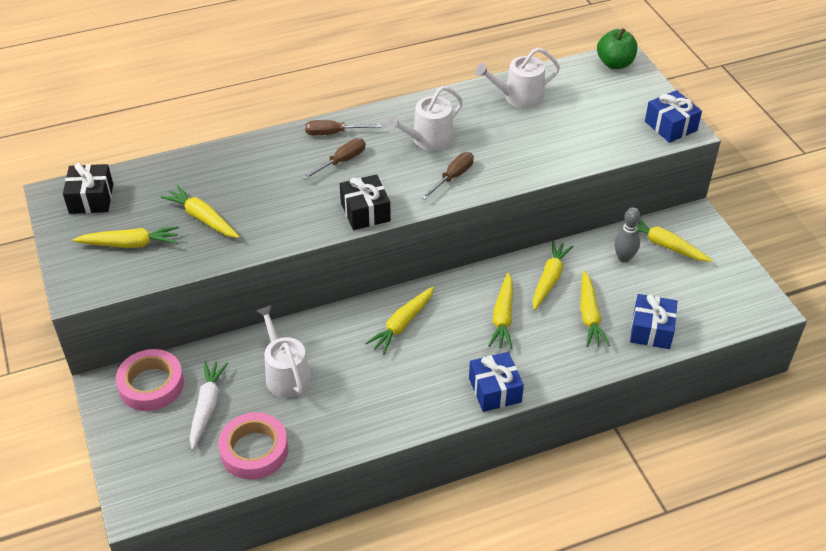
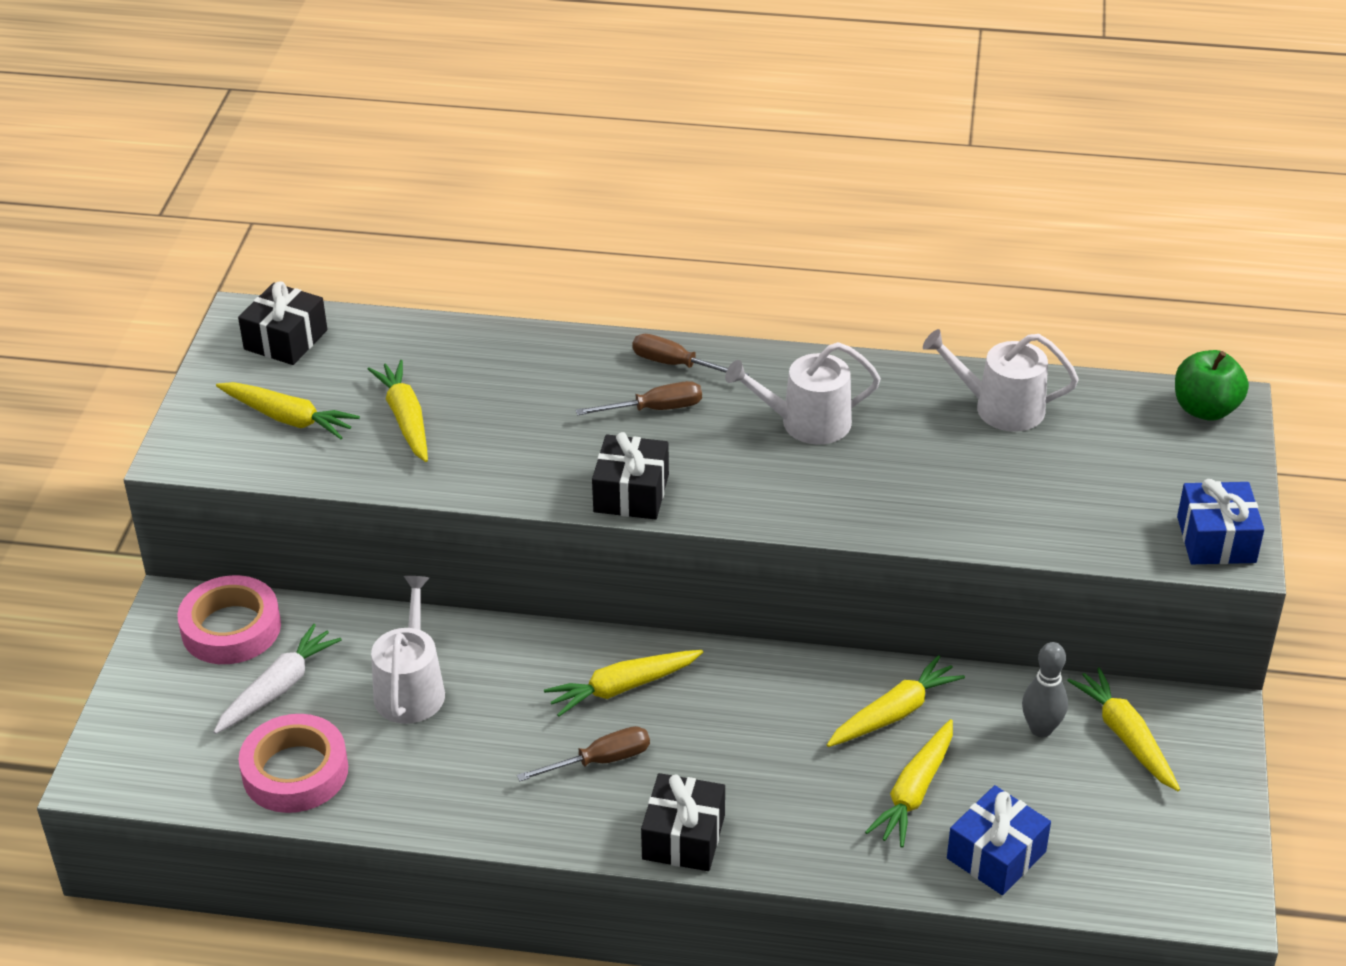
camera: 30 degrees right, 5 degrees down
brown screwdriver [421,152,474,199] -> brown screwdriver moved to [517,726,650,781]
blue gift [469,352,524,412] -> black gift [641,773,725,871]
yellow carrot [488,272,513,349] -> none

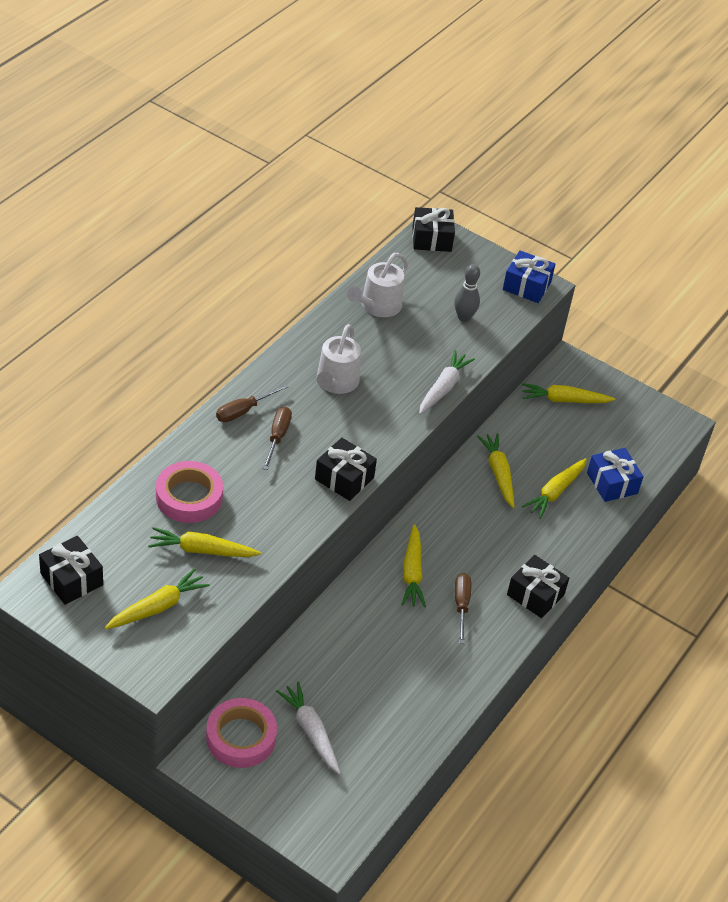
camera: 70 degrees left, 5 degrees up
pink tape [239,714,348,813] -> pink tape moved to [156,461,223,523]
white watering can [371,576,445,724] -> none
yellow carrot [865,719,953,848] -> yellow carrot turned 75 degrees clockwise [522,458,587,519]
grey bowling pin [1022,642,1068,737] -> grey bowling pin moved to [454,264,480,322]
green apple [1175,350,1249,421] -> black gift [412,207,455,252]
none -> white carrot [419,350,475,415]

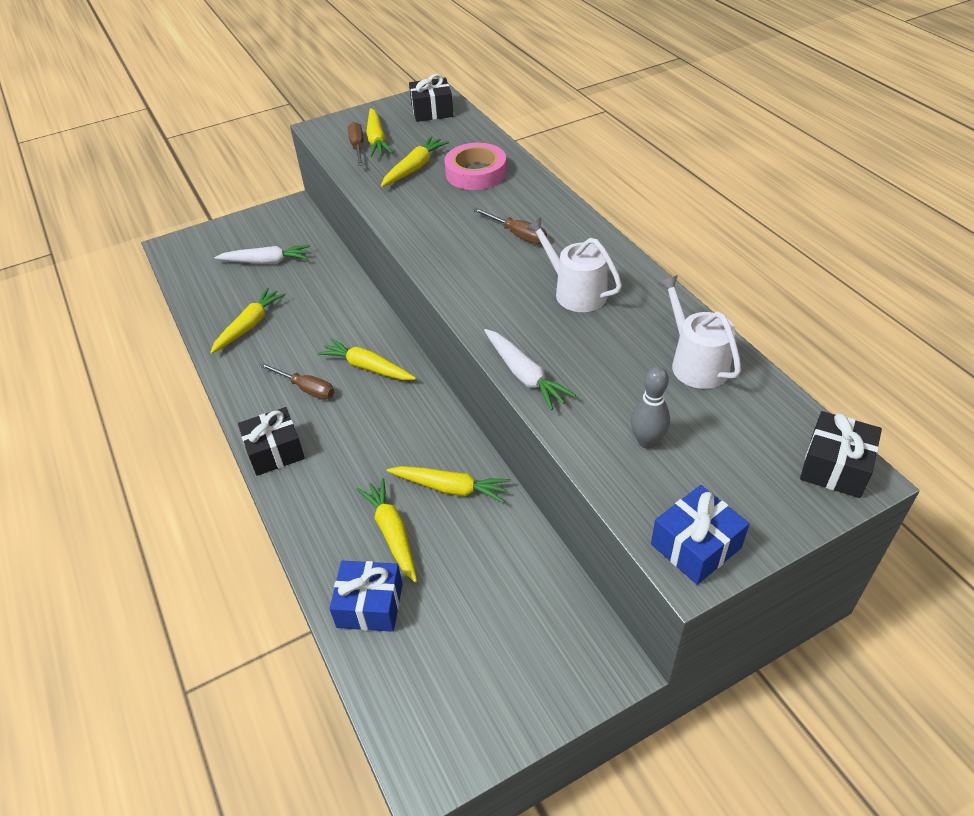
camera: 125 degrees right, 0 degrees up
pink tape [206,698,277,768] -> none
brown screwdriver [216,384,288,422] -> brown screwdriver moved to [348,122,363,166]
black gift [315,438,377,501] -> none
yellow carrot [522,383,615,403] -> yellow carrot moved to [210,288,286,354]

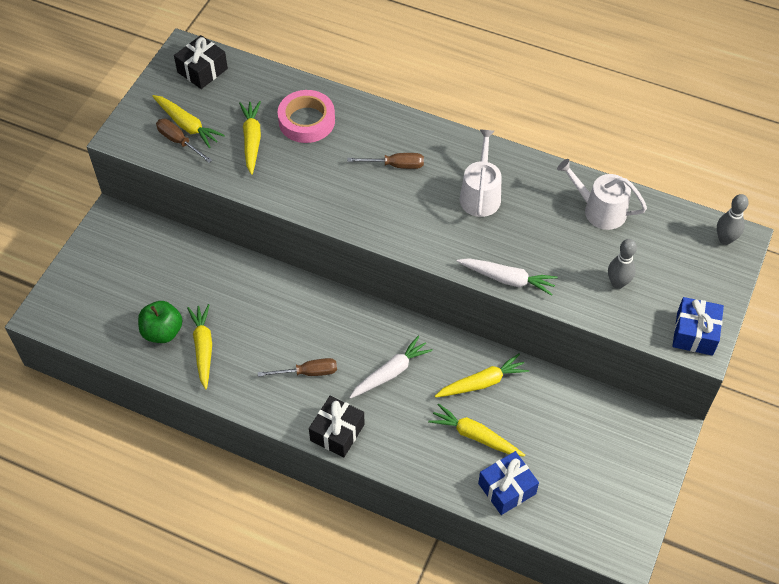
camera: 40 degrees left, 10 degrees up
white carrot [214,245,310,264] -> white carrot moved to [349,335,433,399]
yellow carrot [318,338,416,380] -> none
white watering can [526,217,622,312] -> white watering can turned 90 degrees clockwise [460,129,502,217]
black gift [800,411,882,498] -> grey bowling pin [717,194,749,245]
none -> green apple [138,301,183,343]

